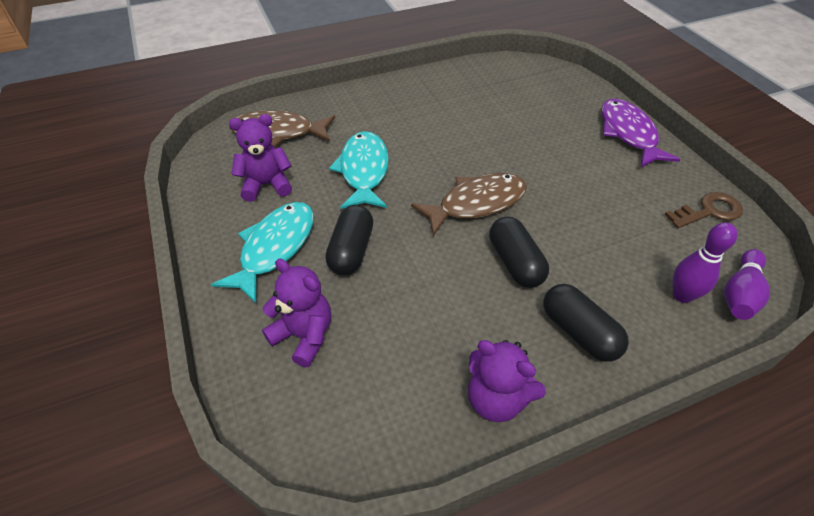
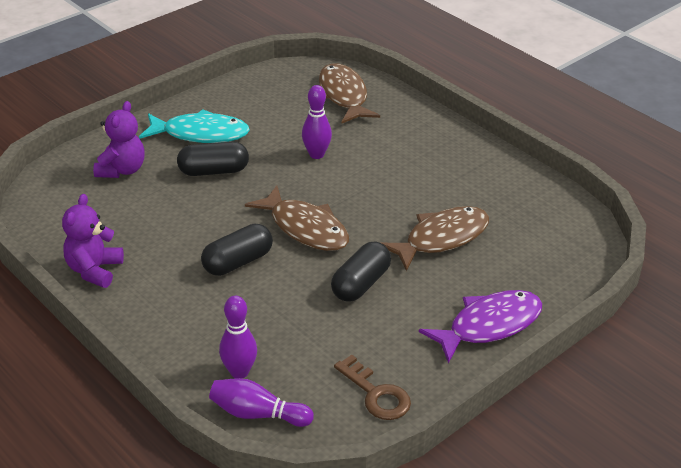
camera: 70 degrees right, 10 degrees down
purple teddy bear [229,114,292,202] -> none
turquoise fish [329,131,389,209] -> purple bowling pin [302,85,332,159]
black capsule [543,284,629,362] -> black capsule moved to [331,242,391,302]
none -> brown fish [382,206,489,271]

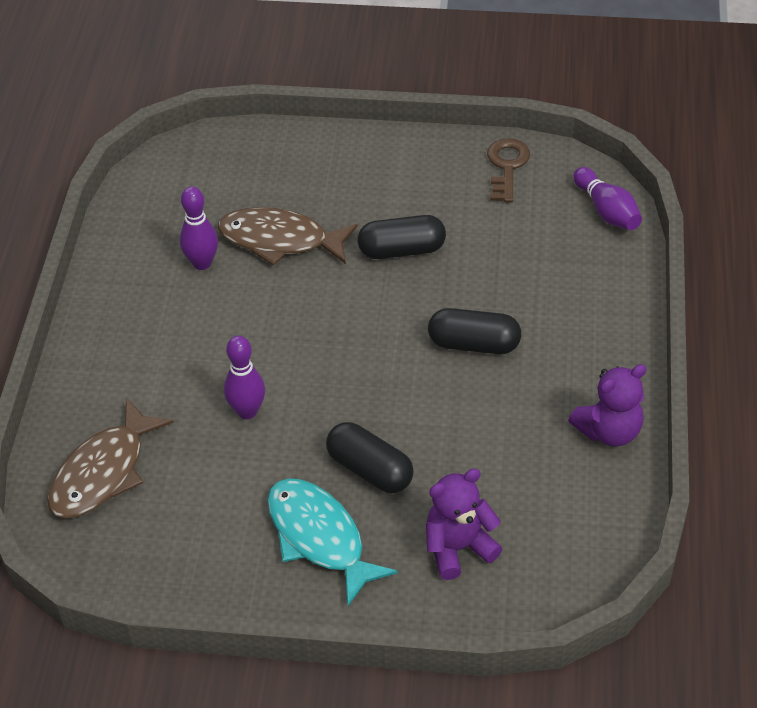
camera: 130 degrees left, 10 degrees up
purple bowling pin [219,296,257,379] -> purple bowling pin moved to [180,187,218,270]
brown fish [245,185,349,251] -> none
purple fish [419,290,542,364] -> none

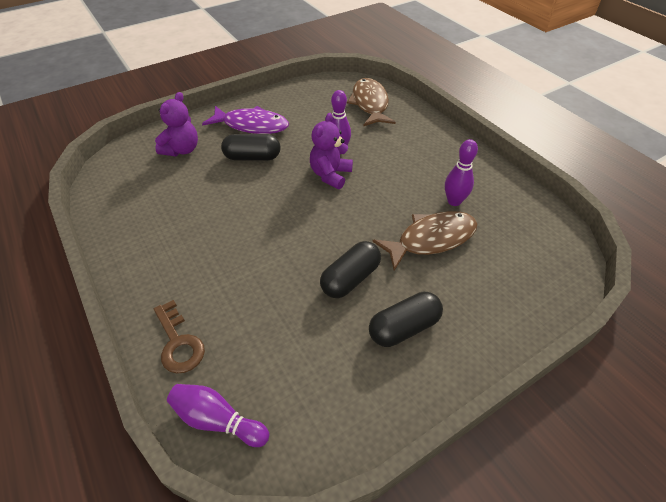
camera: 140 degrees right, 0 degrees up
turquoise fish [267,478,398,606] -> purple fish [202,106,289,134]
black capsule [428,308,521,354] -> black capsule moved to [369,292,443,347]
brown key [487,138,530,203] -> brown key moved to [154,300,205,374]
purple teddy bear [568,364,647,446] -> purple teddy bear moved to [310,113,353,189]

